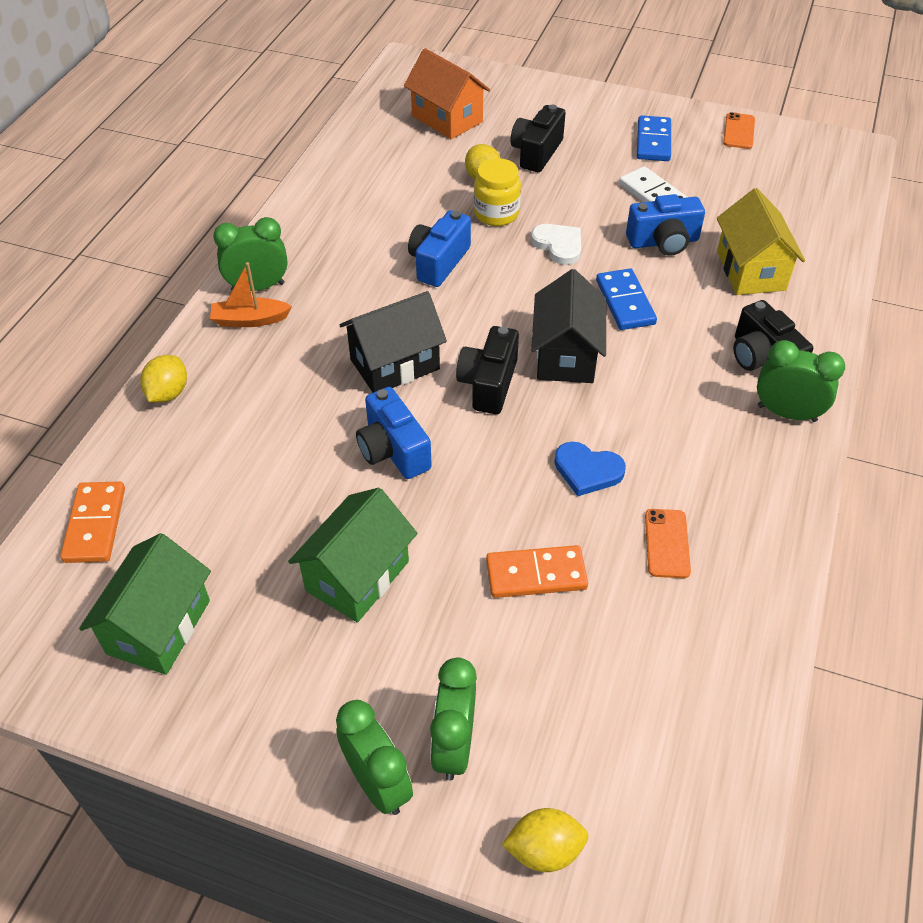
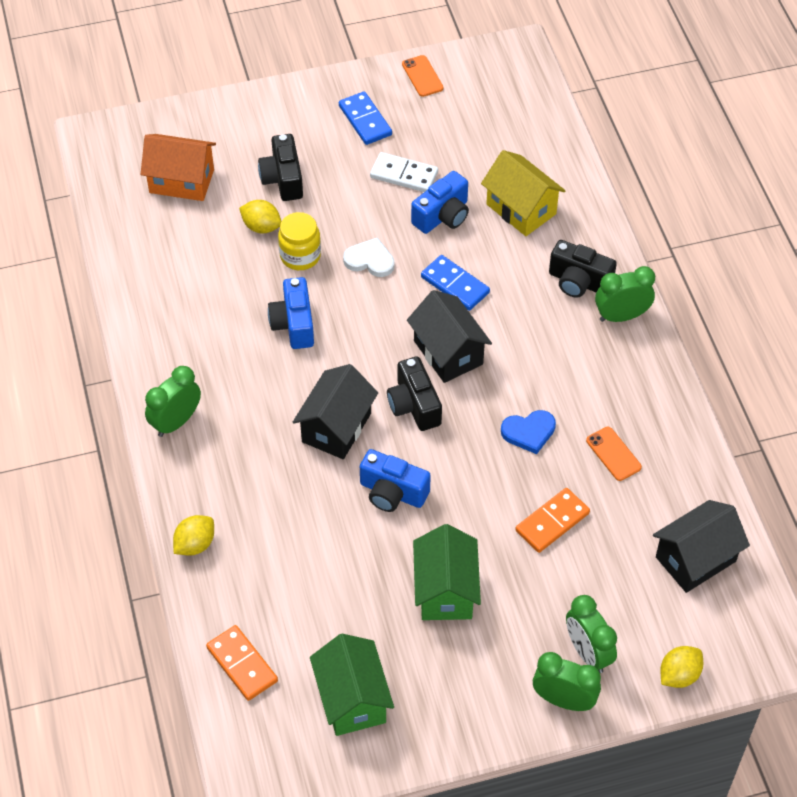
camera: 35 degrees left, 5 degrees up
yellow lemon [140,355,187,403] -> yellow lemon turned 60 degrees clockwise [173,515,214,556]
orange boat [210,262,292,327] -> none
none -> black house [653,500,750,593]

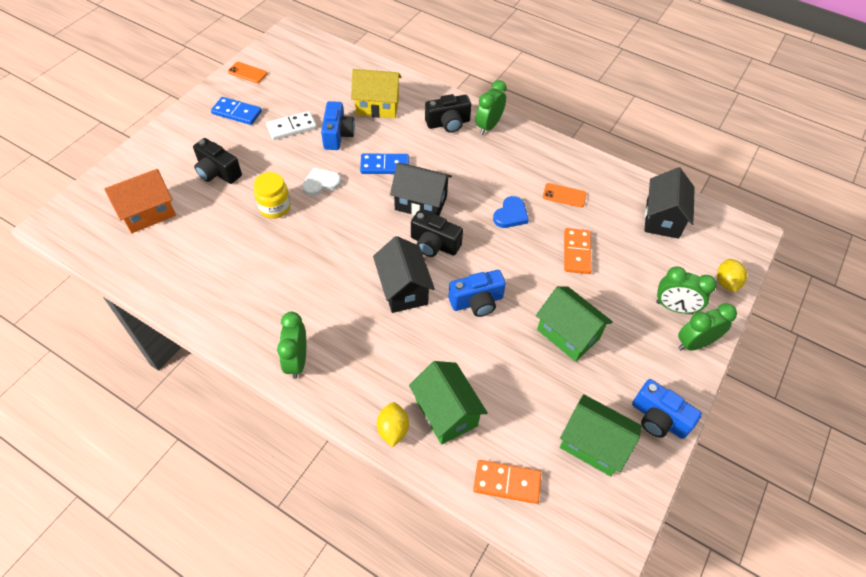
camera: 45 degrees left, 0 degrees up
yellow lemon [239,200,281,233] -> none
blue camera [268,277,314,349] -> blue camera moved to [632,379,702,439]
none -> green house [409,361,488,445]

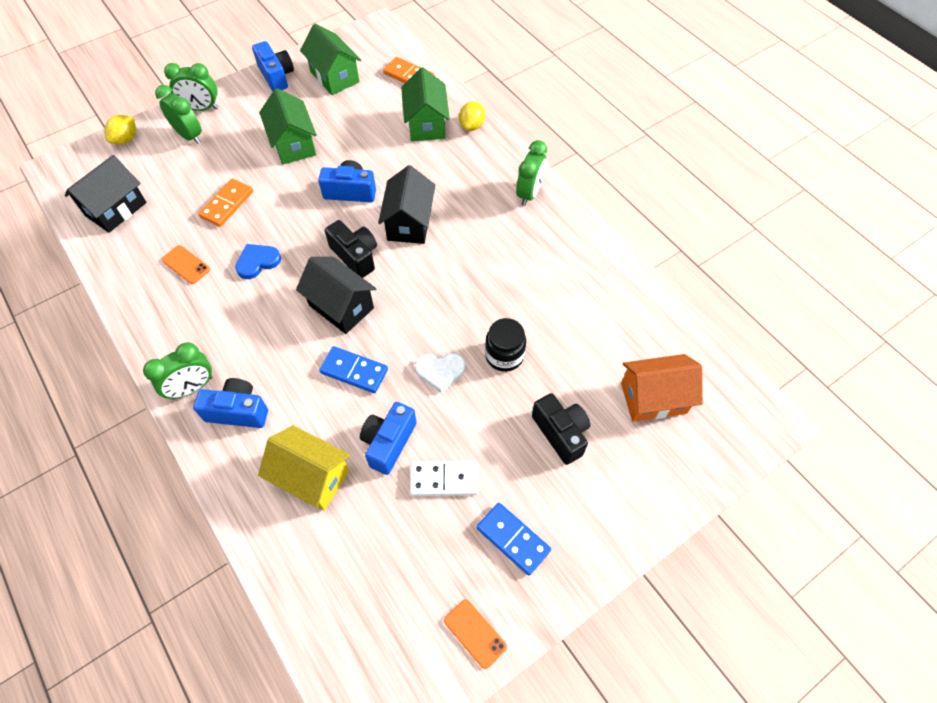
camera: 155 degrees left, 5 degrees up
yellow jar [254,172,291,219] -> black jar [485,318,526,372]
black camera [425,94,471,133] -> blue camera [193,378,268,428]

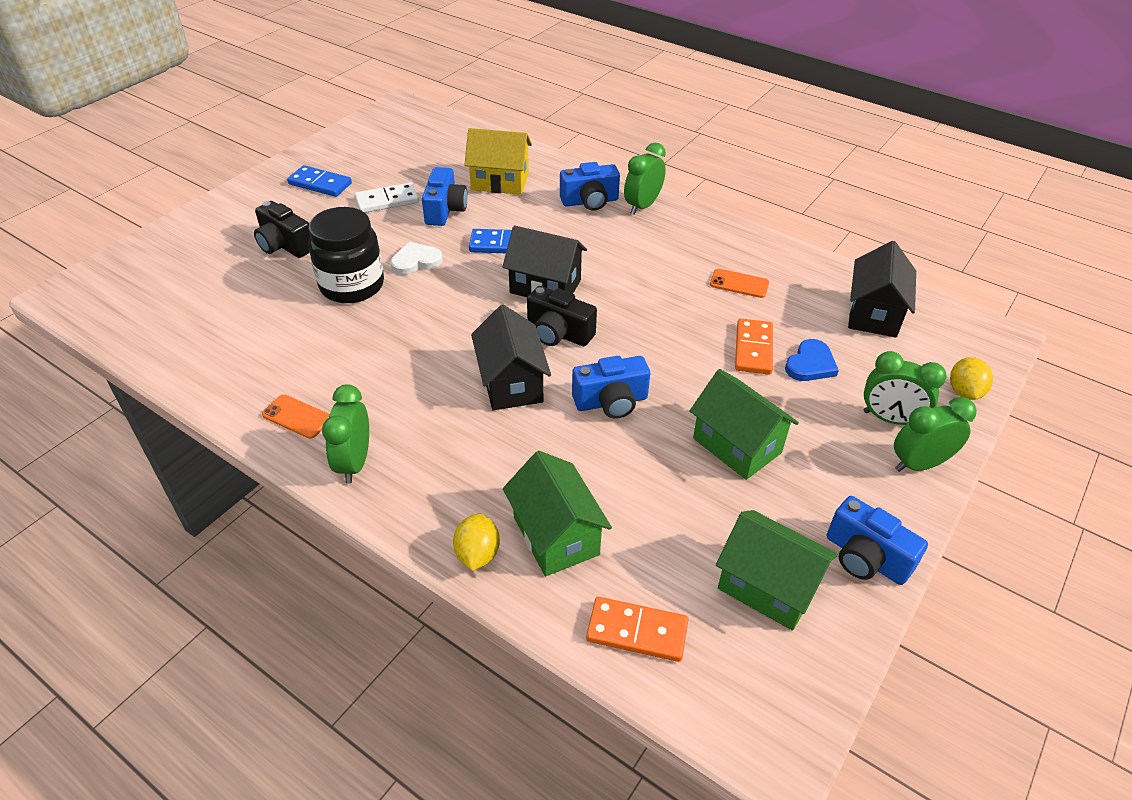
camera: 160 degrees right, 15 degrees down
blue heart [235,244,281,279] -> blue heart moved to [785,339,839,381]
orange phone [444,599,507,669] -> orange phone moved to [262,394,330,439]
black jar [485,318,526,372] -> black jar [308,207,384,303], size x1.53
orange house [621,354,703,422] -> none

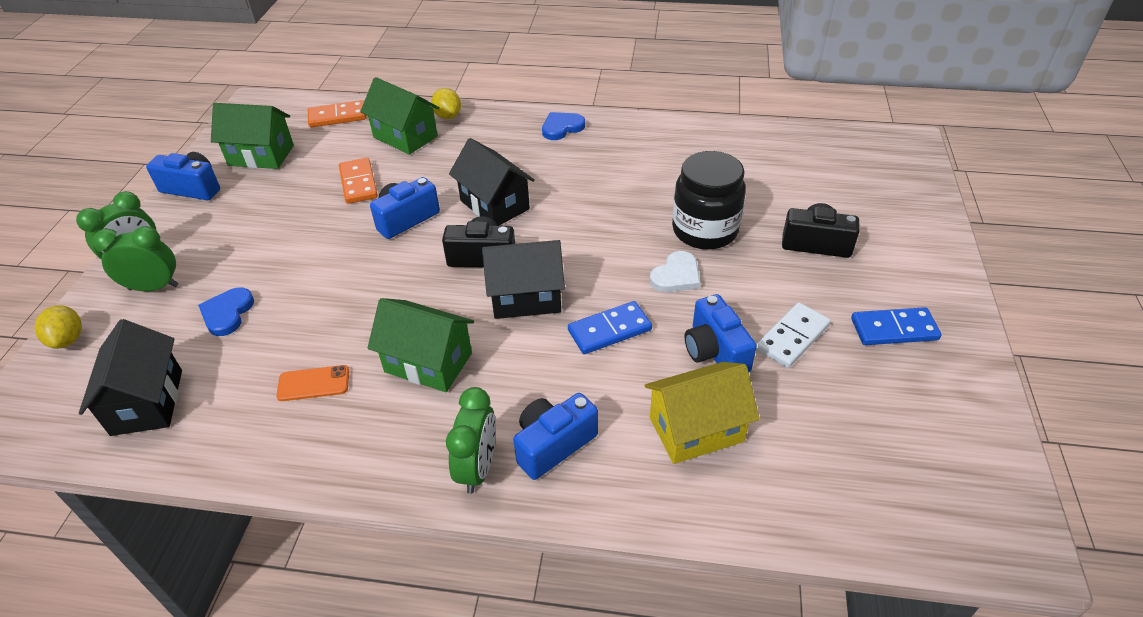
camera: 155 degrees right, 0 degrees up
orange phone [262,394,330,439] -> none
green clock [322,384,369,484] -> blue heart [542,112,585,140]
green house [690,369,799,480] -> green house moved to [368,298,474,392]
orange domino [735,318,773,375] -> orange domino moved to [339,158,378,204]

